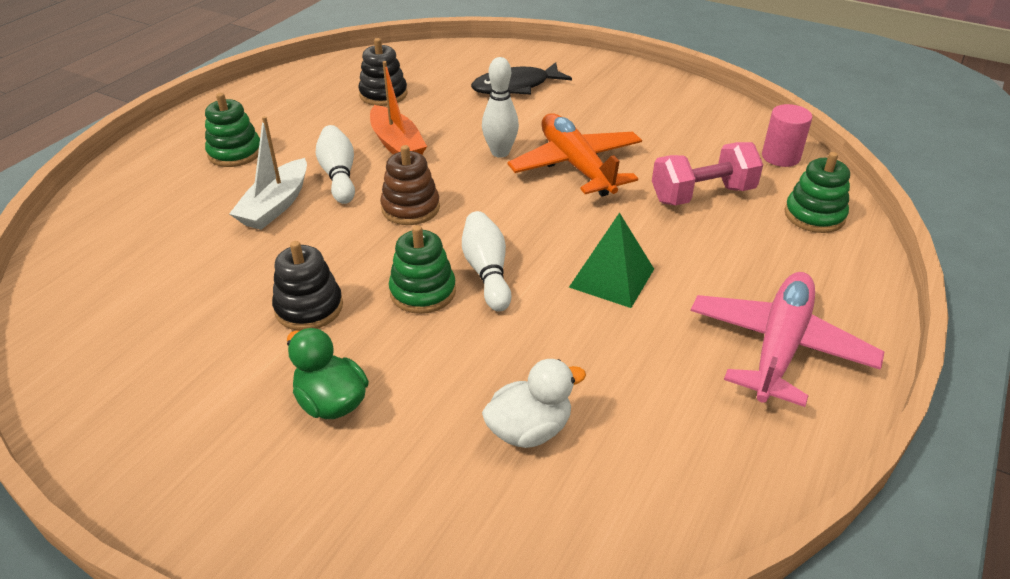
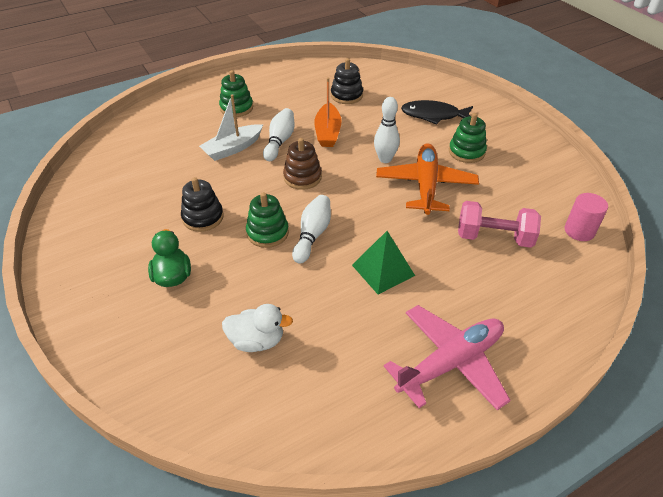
camera: 30 degrees right, 5 degrees up
green stacking toy [784,152,850,233] -> green stacking toy moved to [449,113,487,163]

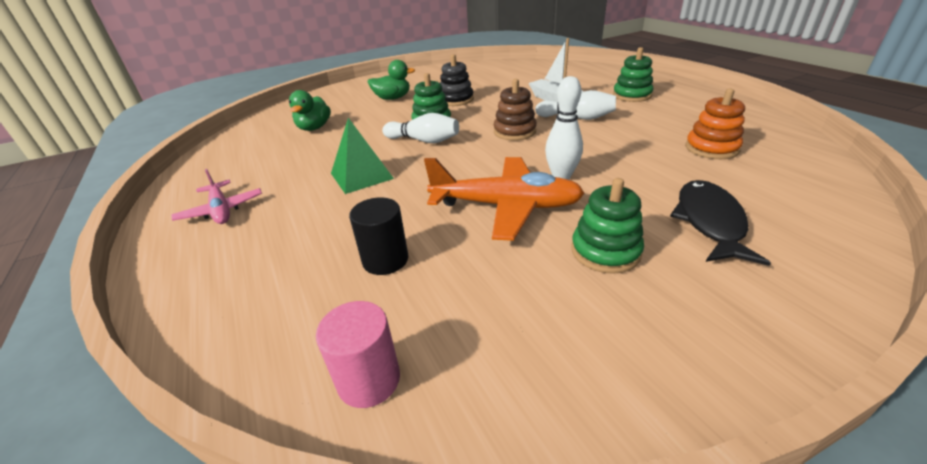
camera: 95 degrees right, 10 degrees down
white duck [222,304,293,352] -> green duck [289,90,331,131]
orange boat [314,78,342,147] -> none
black stacking toy [331,58,363,104] -> orange stacking toy [685,88,745,159]
pink plane [384,305,511,410] -> pink plane [172,169,262,224], size x0.59
pink dumbbell [458,201,541,248] -> black cylinder [349,197,408,275]

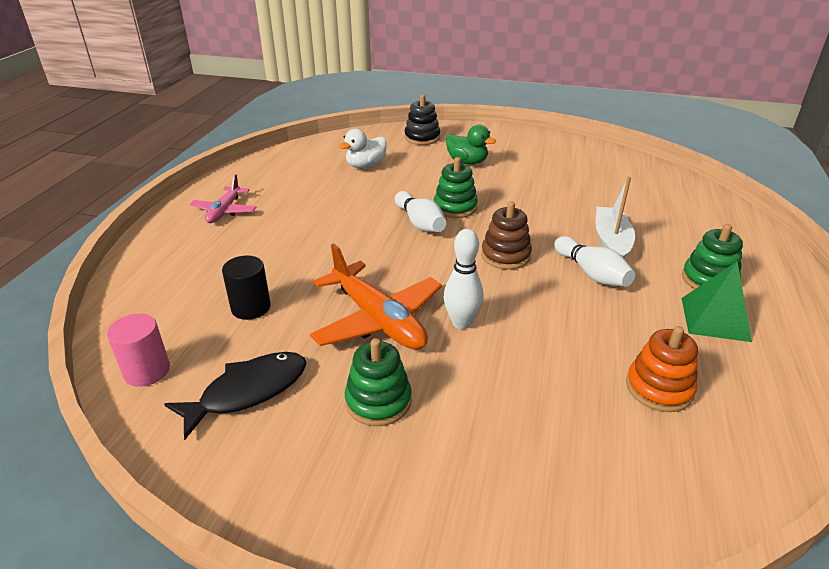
camera: 40 degrees right, 0 degrees up
green duck [289,90,331,131] -> white duck [339,129,387,169]
green pyramid [331,118,394,194] -> green pyramid moved to [682,261,752,342]
black stacking toy [440,54,474,106] -> black stacking toy moved to [405,94,440,145]
black fish [670,180,771,266] -> black fish moved to [164,352,307,440]

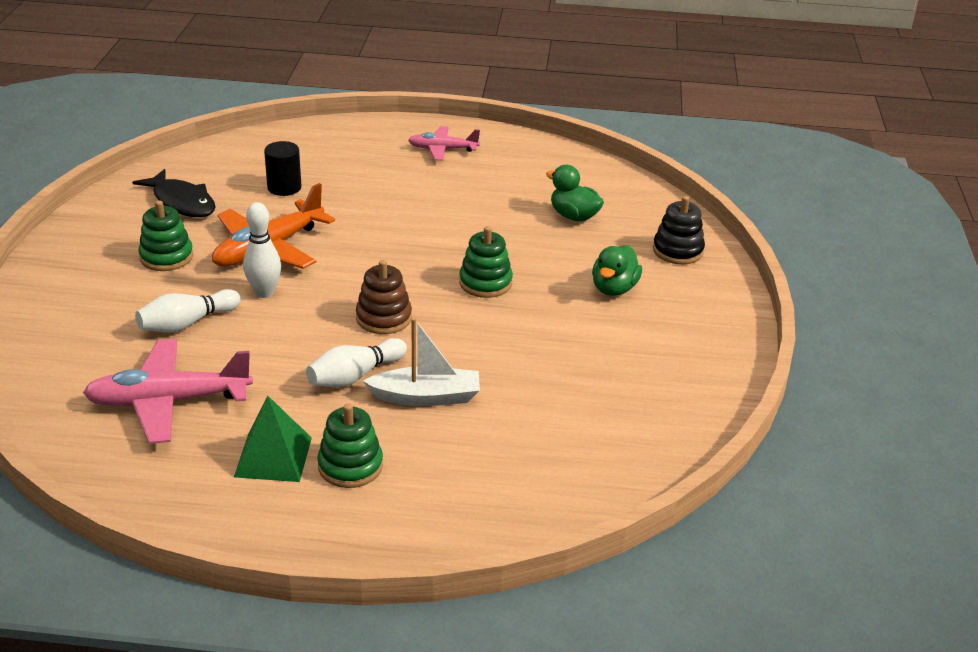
camera: 80 degrees right, 0 degrees up
pink cylinder [107,314,170,387] -> none
white duck [339,129,387,169] -> green duck [546,165,604,222]
white bowling pin [395,191,446,232] -> white bowling pin moved to [135,289,241,333]
orange stacking toy [626,326,698,412] -> pink plane [83,339,253,444]

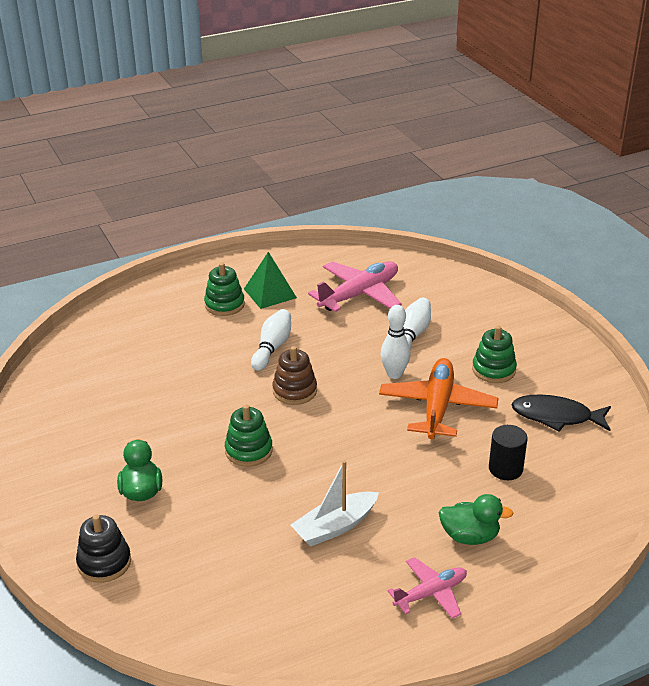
camera: 150 degrees right, 0 degrees up
white boat [363,318,480,406] -> white boat moved to [291,460,379,546]
green duck [546,165,604,222] -> green duck moved to [439,494,514,545]

